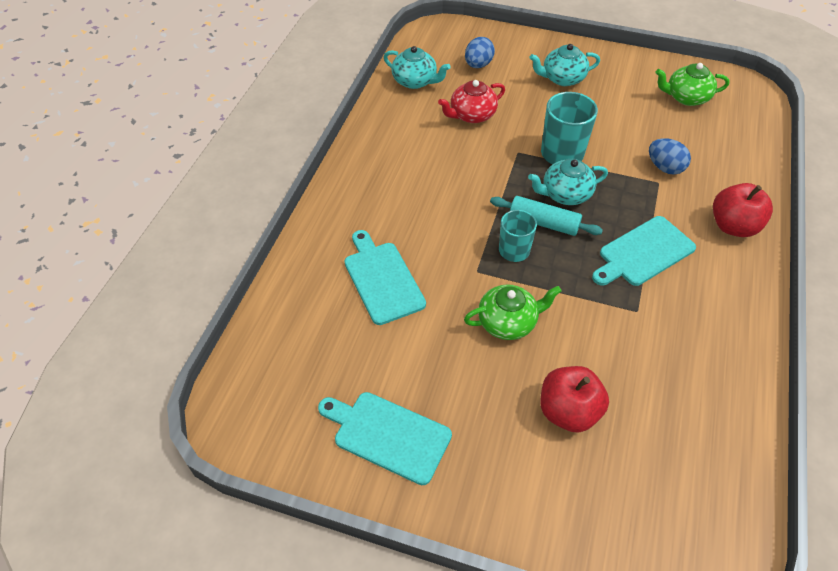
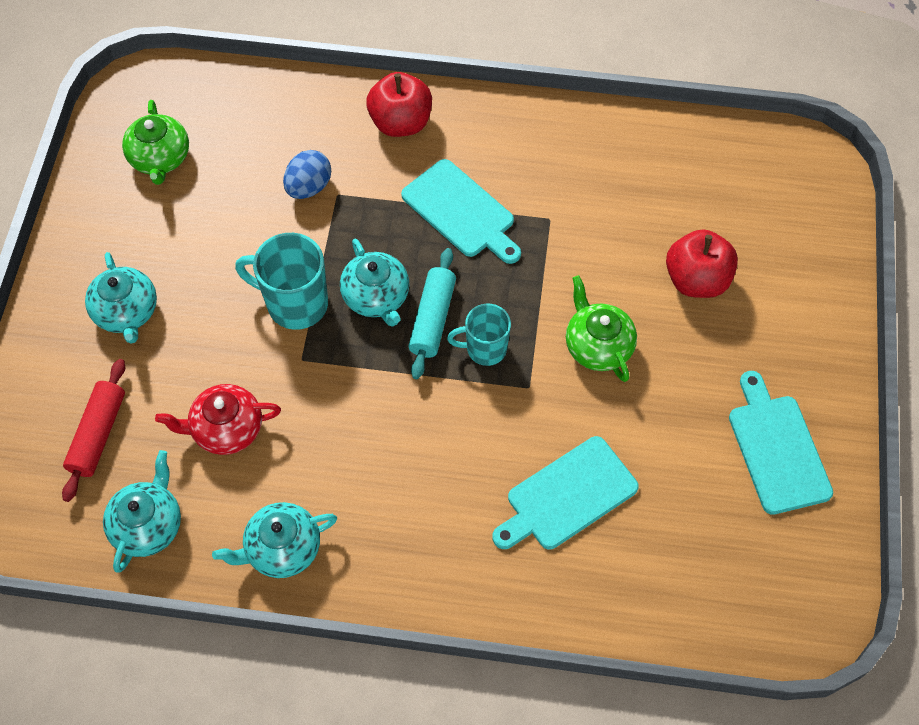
camera: 100 degrees left, 10 degrees up
turquoise cutting board [318,392,452,485] -> turquoise cutting board turned 150 degrees clockwise [729,371,833,515]
red teapot [438,80,505,123] -> red teapot turned 120 degrees clockwise [155,384,281,455]
blue egg [465,37,495,68] -> red rolling pin [62,359,125,502]
none -> turquoise teapot [212,502,337,578]

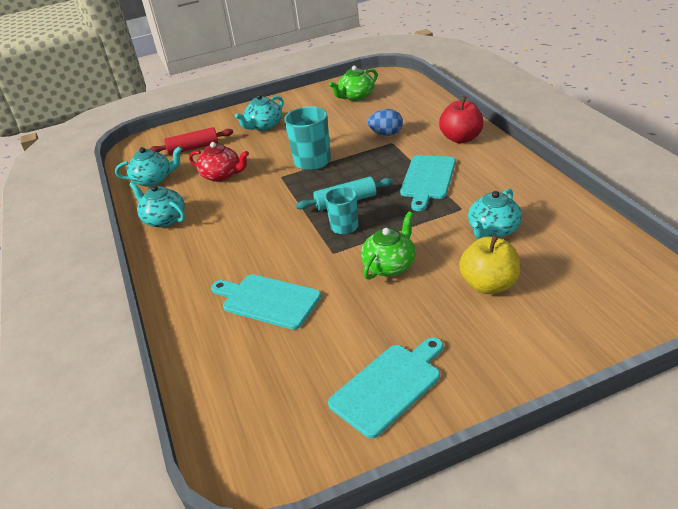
camera: 65 degrees right, 25 degrees down
red teapot [155,384,281,455] -> red teapot turned 150 degrees clockwise [189,142,249,182]
turquoise teapot [340,239,409,327] -> turquoise teapot moved to [468,189,522,239]
red apple [666,229,738,298] -> yellow apple [459,234,520,294]

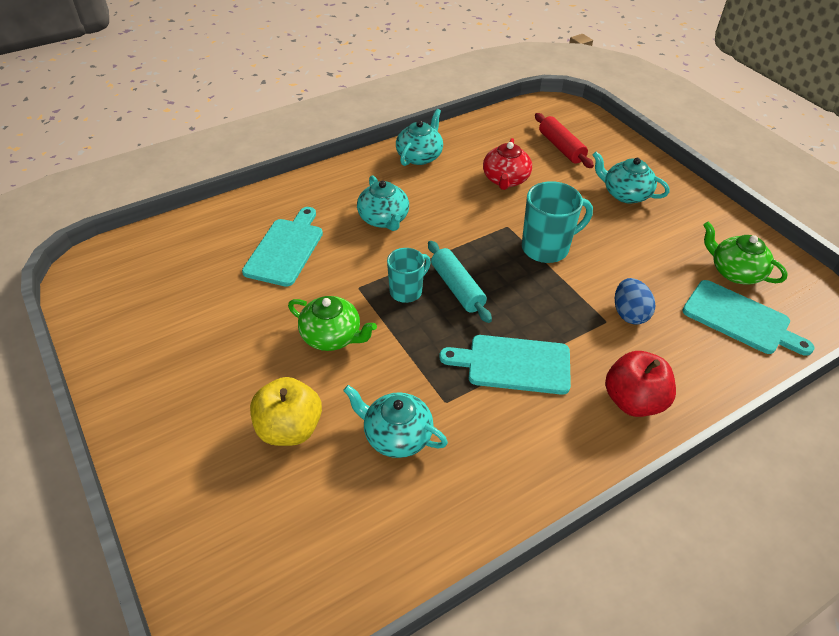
camera: 75 degrees right, 10 degrees up
turquoise teapot [115,146,182,187] -> turquoise teapot moved to [357,175,409,231]
turquoise cutting board [328,337,443,439] -> turquoise cutting board moved to [682,280,814,356]

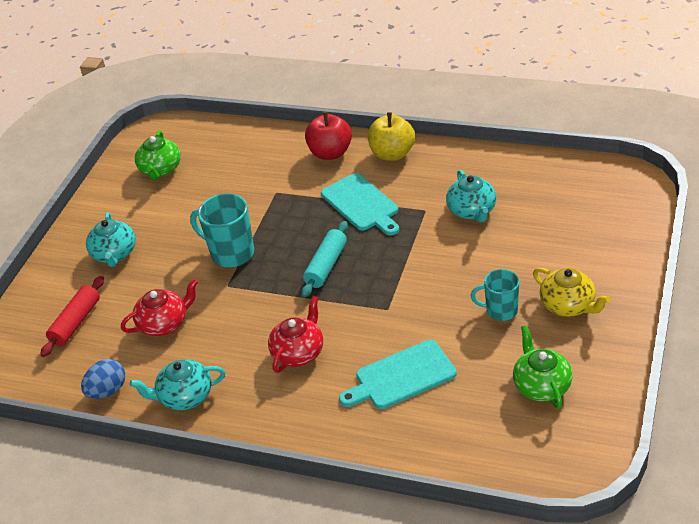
camera: 125 degrees left, 5 degrees down
yellow apple [250,377,322,446] -> yellow apple moved to [368,112,415,161]
green teapot [288,296,377,351] -> green teapot moved to [513,325,573,409]
turquoise teapot [357,175,409,231] -> red teapot [268,296,323,373]
turquoise mug [387,248,431,303] -> turquoise mug moved to [471,269,519,321]
blue egg [615,278,655,325] -> blue egg moved to [81,359,125,399]
turquoise cutting board [682,280,814,356] -> none
none -> yellow teapot [533,268,610,317]

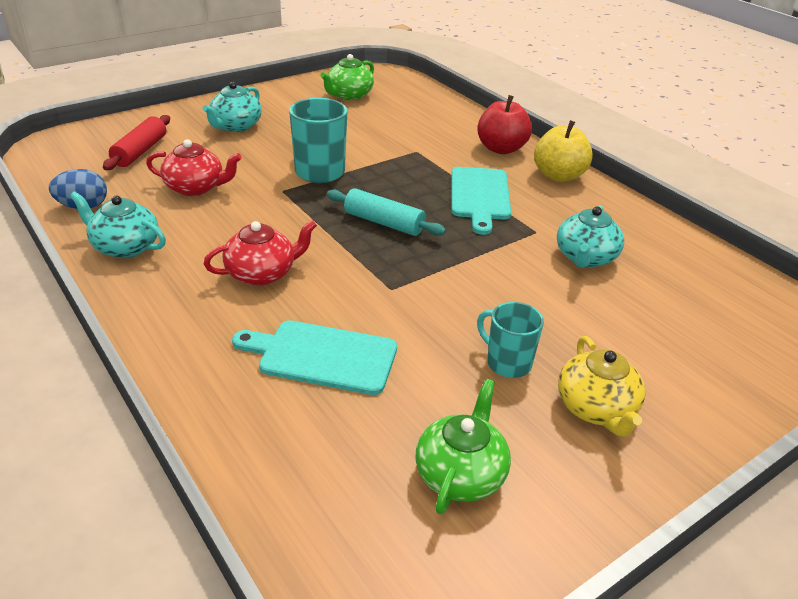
camera: 30 degrees right, 5 degrees down
red rolling pin [40,276,104,357] -> red rolling pin turned 45 degrees counterclockwise [103,115,170,170]
turquoise rolling pin [301,221,348,298] -> turquoise rolling pin turned 60 degrees clockwise [327,188,446,236]

